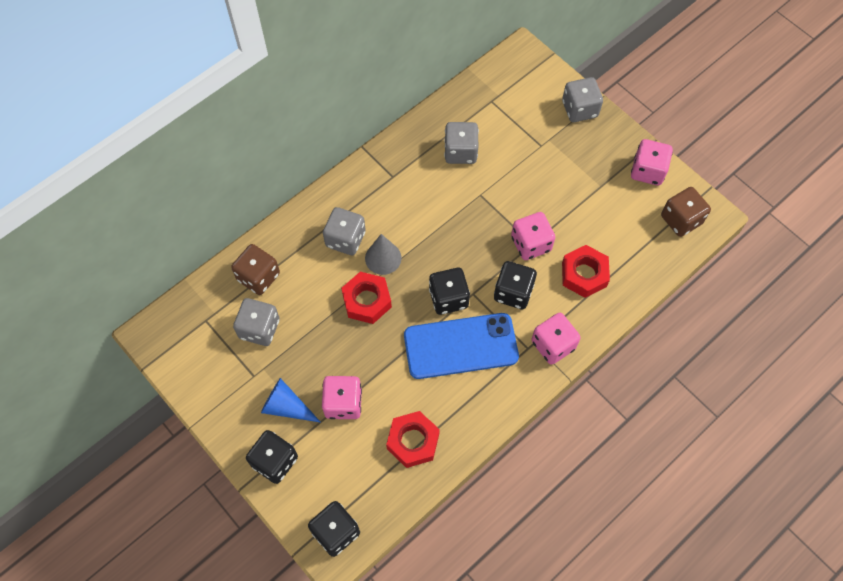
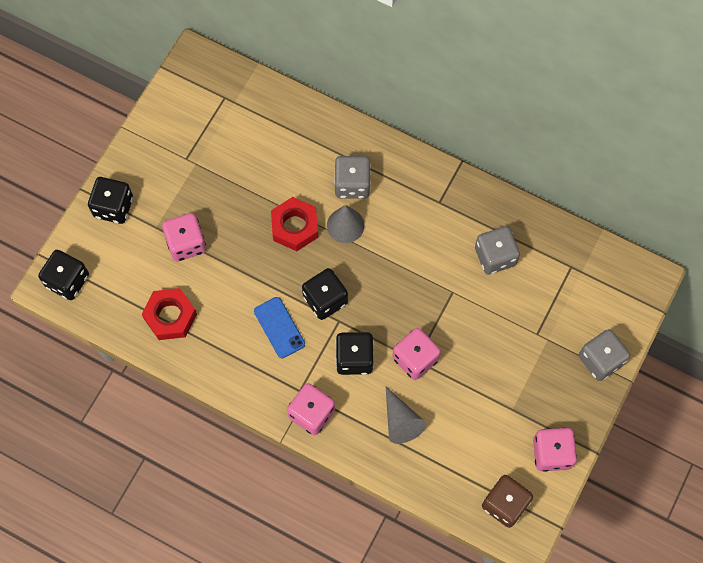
camera: 70 degrees right, 5 degrees up
brown dice [231,244,280,295] -> none
grey dice [233,298,280,346] -> none
blue cone [261,378,320,422] -> none
blue phone [404,313,519,379] -> blue phone [254,297,305,358], size x0.54
red nut [562,245,610,298] -> grey cone [386,387,426,444]

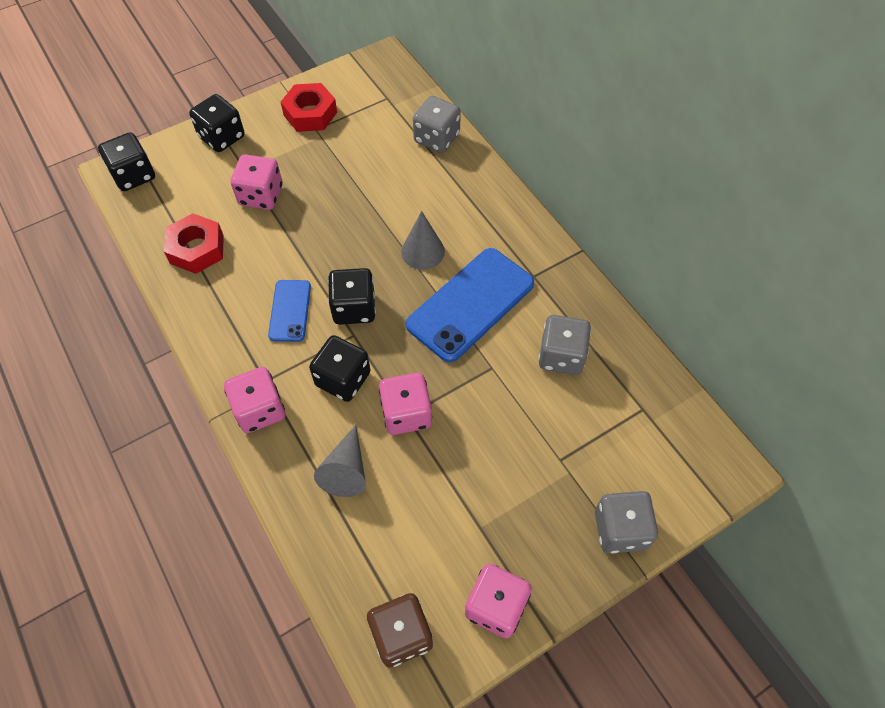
camera: 30 degrees right, 10 degrees down
red nut [271,197,318,251] -> red nut moved to [281,83,337,132]
grey dice [334,156,371,199] -> grey dice moved to [413,96,461,153]
none -> blue phone [406,248,534,362]

